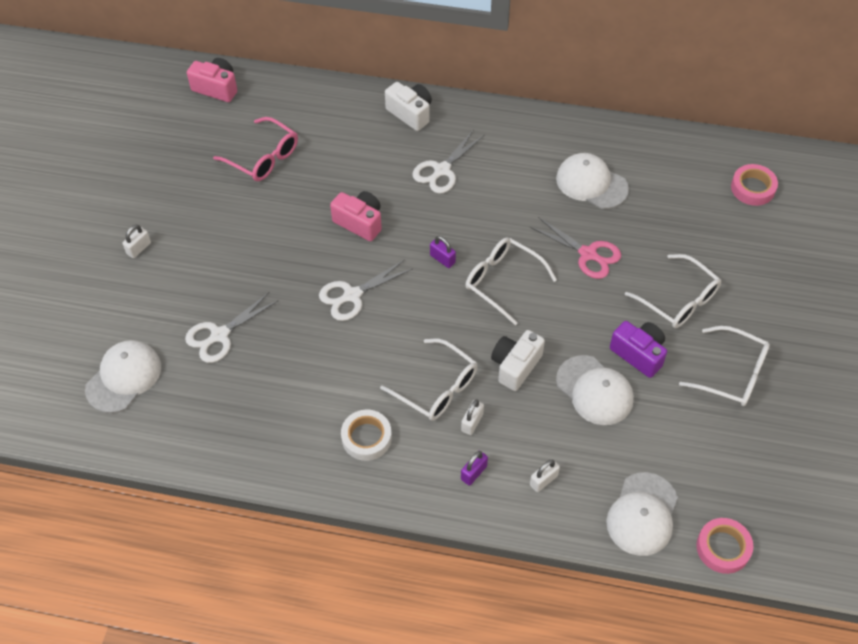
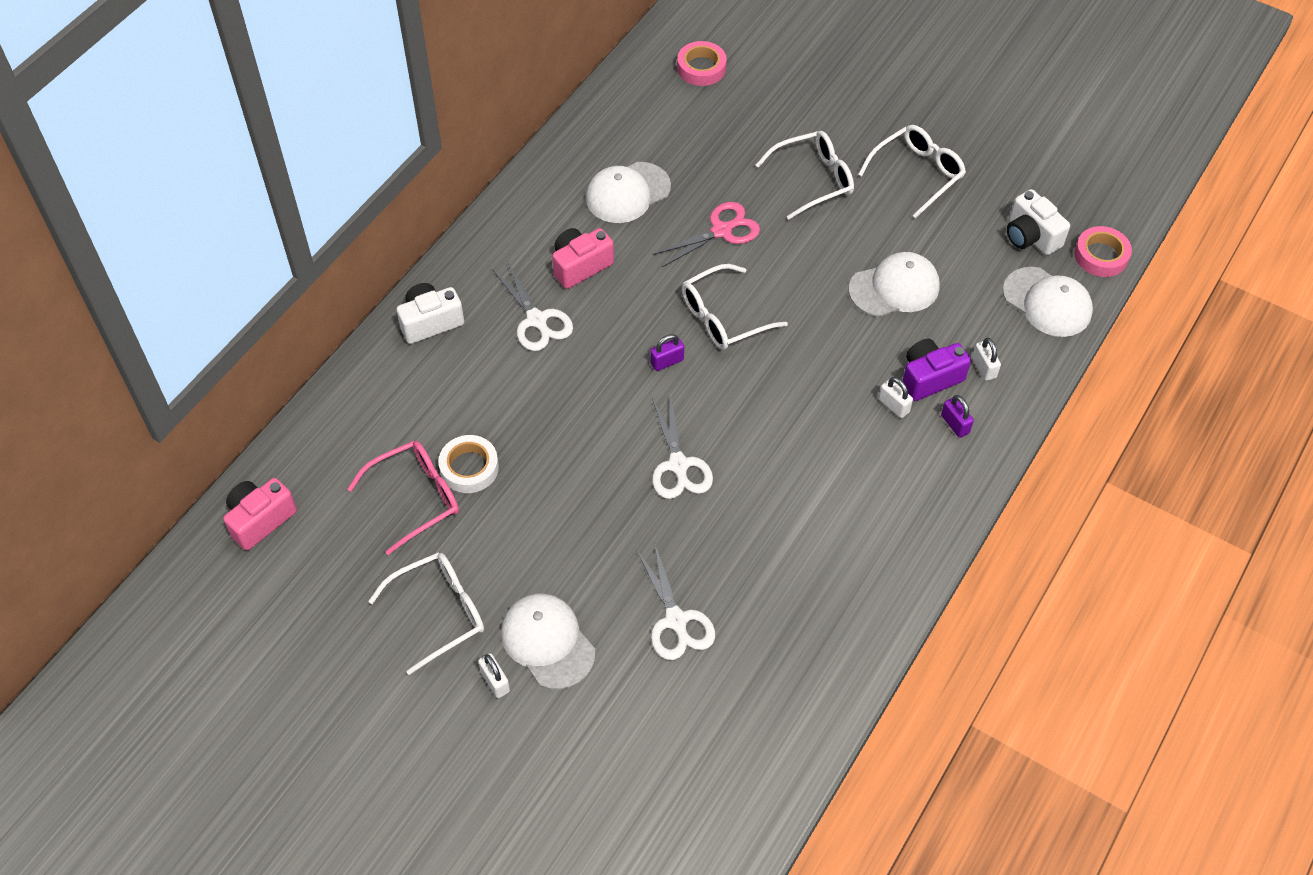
camera: 70 degrees left, 0 degrees up
white cap [85,340,161,413] -> white cap moved to [501,594,595,690]
pink camera [330,191,382,241] -> pink camera moved to [552,228,614,289]
white tape [341,410,392,461] -> white tape moved to [438,435,499,493]
white glasses [380,338,478,421] -> white glasses moved to [368,552,484,675]
white camera [491,330,545,391] -> white camera moved to [1007,189,1070,255]
purple camera [610,321,667,378] -> purple camera moved to [902,339,971,401]

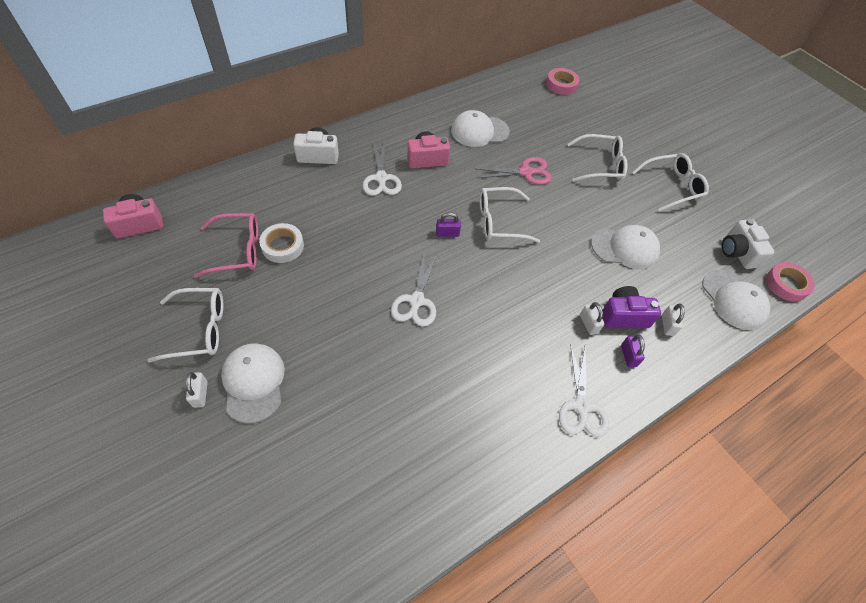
camera: 20 degrees right, 0 degrees up
white scissors [636,542,715,660] -> white scissors moved to [559,343,609,437]

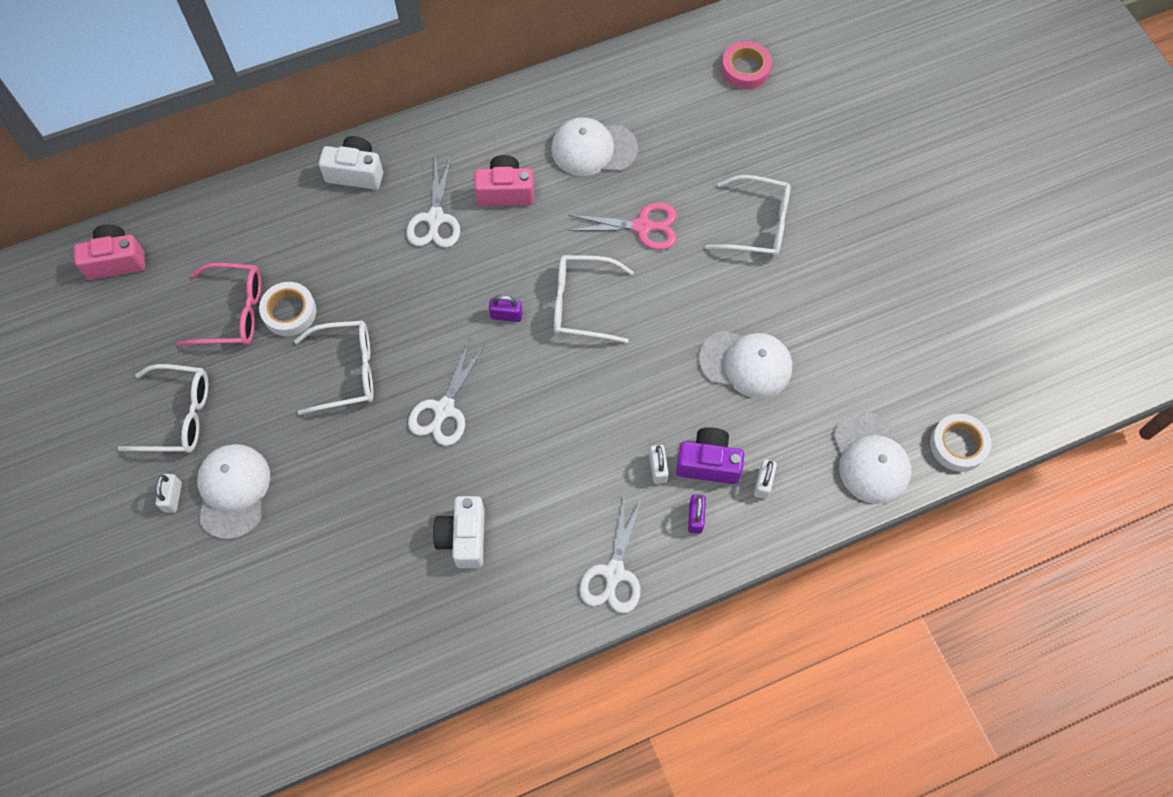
camera: 15 degrees right, 10 degrees up
white glasses [632,153,709,212] -> white glasses moved to [294,320,373,415]
white camera [721,219,774,269] -> white camera moved to [433,496,485,568]
pink tape [766,262,815,302] -> white tape [930,414,991,472]

